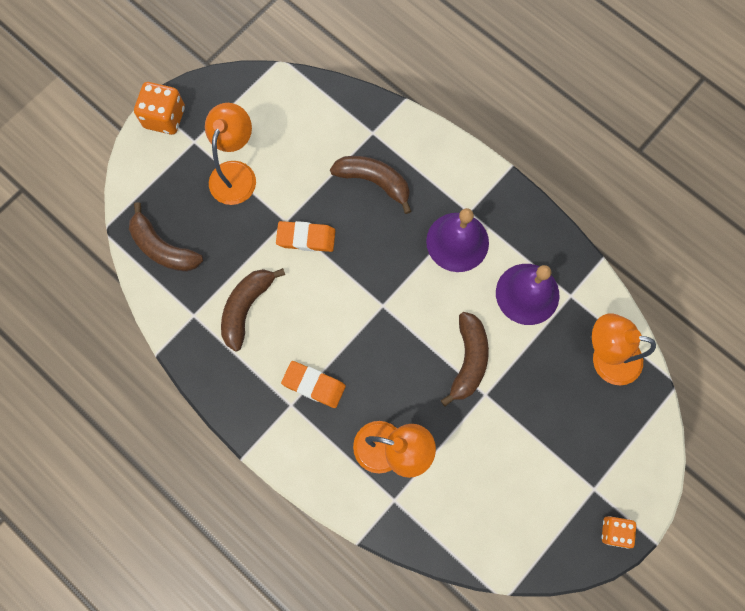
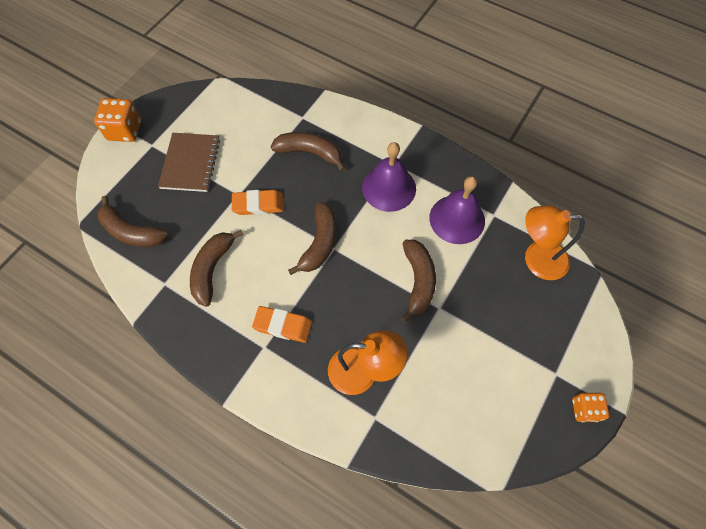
camera: 10 degrees left, 10 degrees down
orange lamp [205,103,256,205] -> brown notebook [158,133,220,192]
none -> brown banana [288,202,337,275]

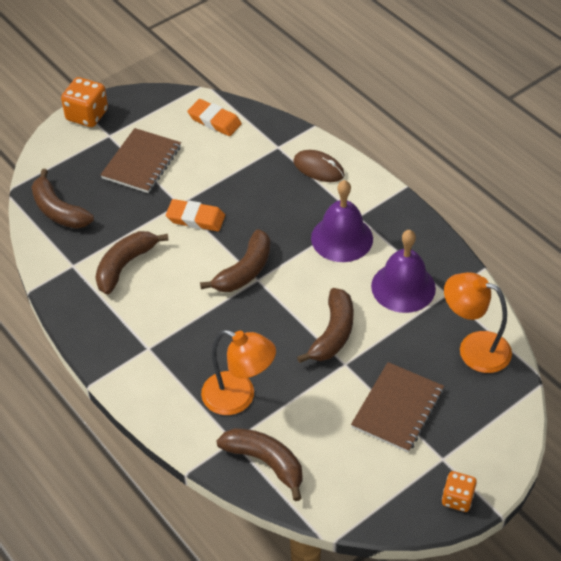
camera: 20 degrees right, 15 degrees down
orange eraser [252,306,312,343] -> orange eraser moved to [187,99,242,136]
brown banana [271,132,345,172] -> brown banana moved to [216,428,303,501]
none -> brown mouse [293,150,344,182]
none -> brown notebook [351,362,444,452]

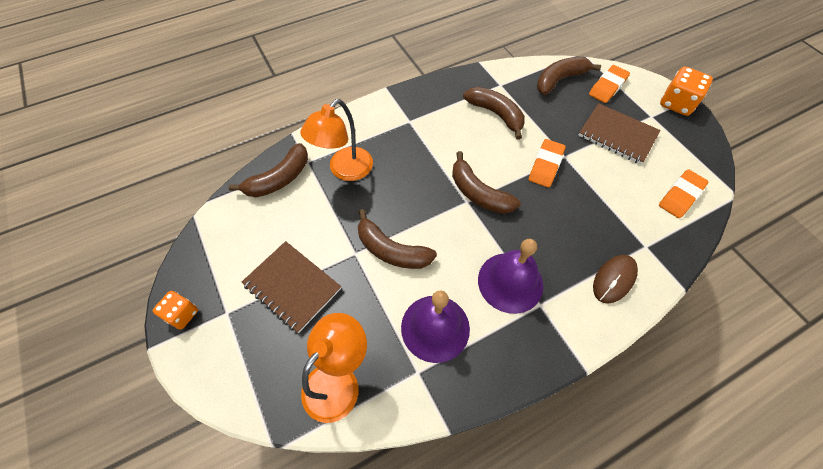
camera: 100 degrees right, 10 degrees up
none -> orange eraser [589,65,630,103]

